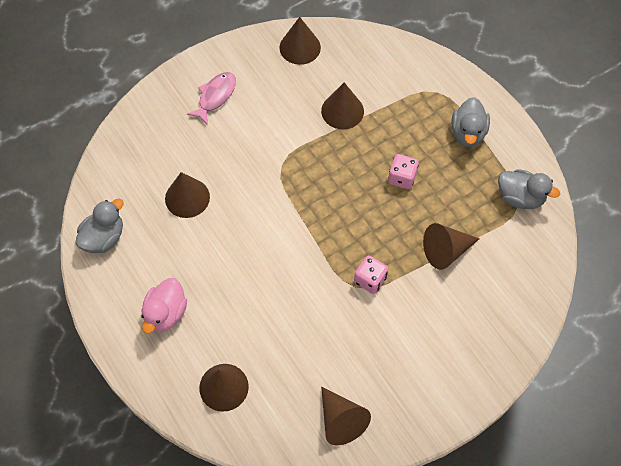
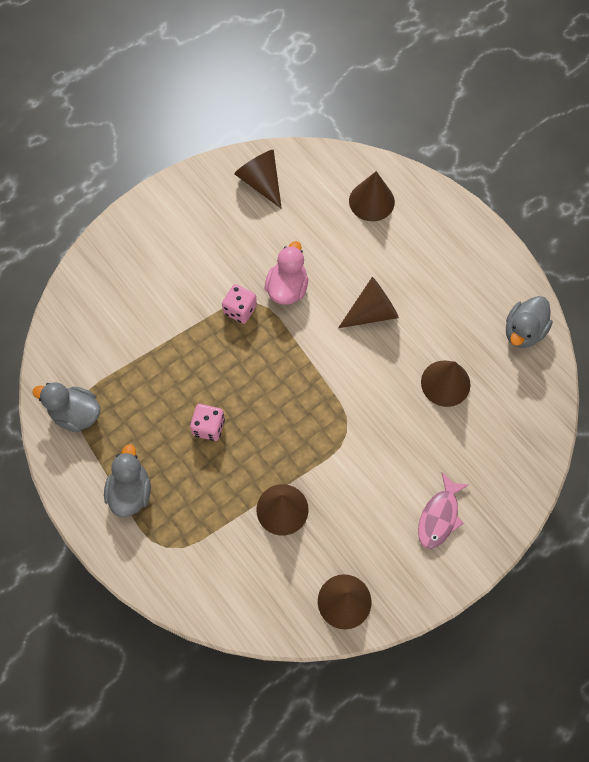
camera: 175 degrees right, 5 degrees up
pink duck [141,278,187,334] -> pink duck moved to [265,241,308,305]
brown cone [423,223,479,270] -> brown cone moved to [338,277,399,328]

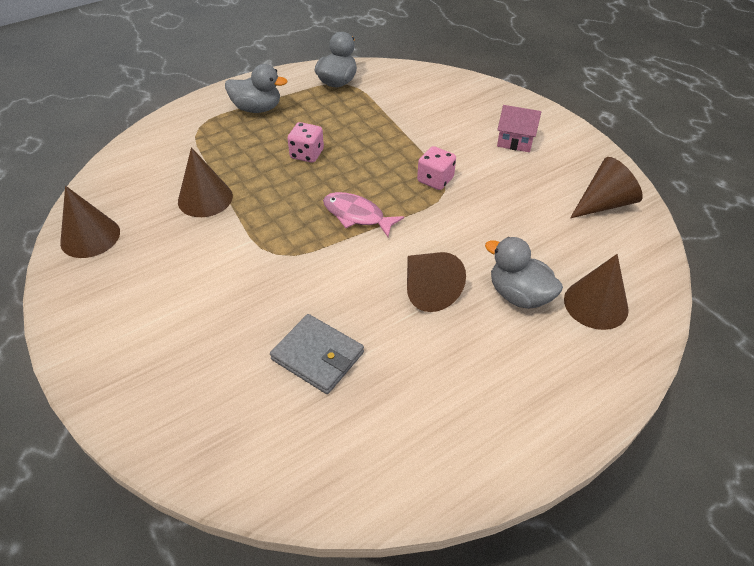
camera: 95 degrees right, 20 degrees down
pink duck [265,241,308,305] -> none
pink fish [418,473,469,549] -> pink fish moved to [323,192,404,237]
brown cone [421,361,471,407] -> grey wallet [270,314,364,394]
grey duck [506,296,553,348] -> grey duck moved to [485,237,563,309]
none -> pink house [497,105,541,152]

